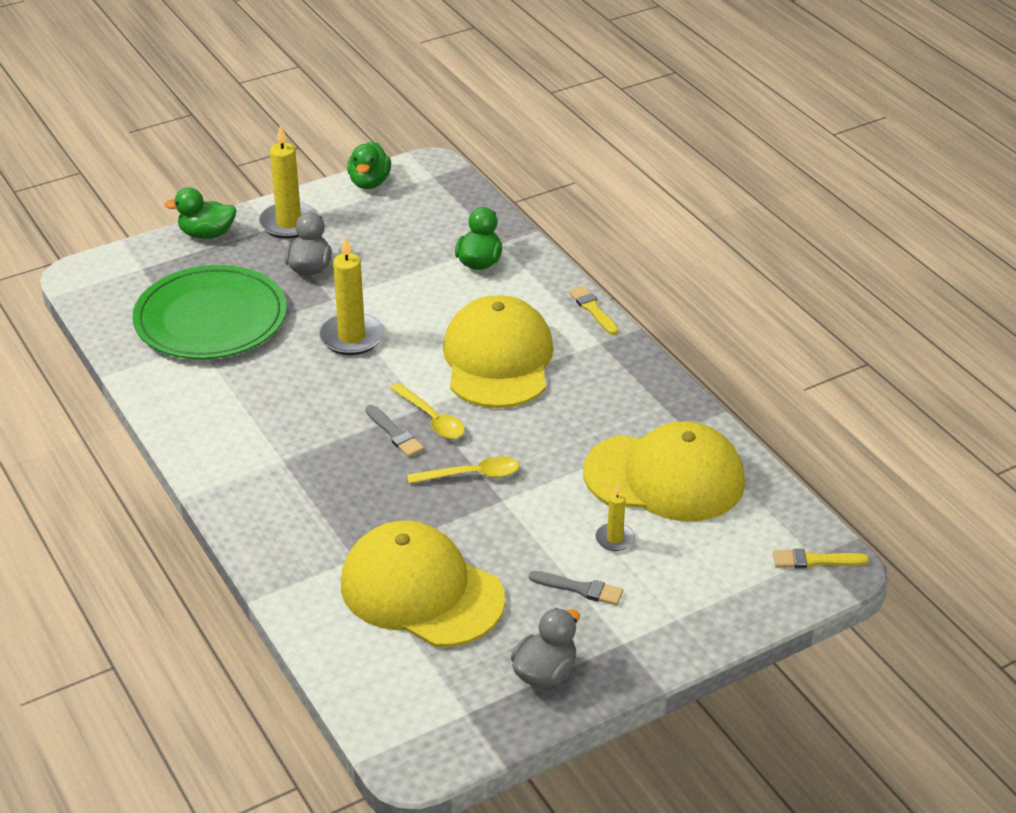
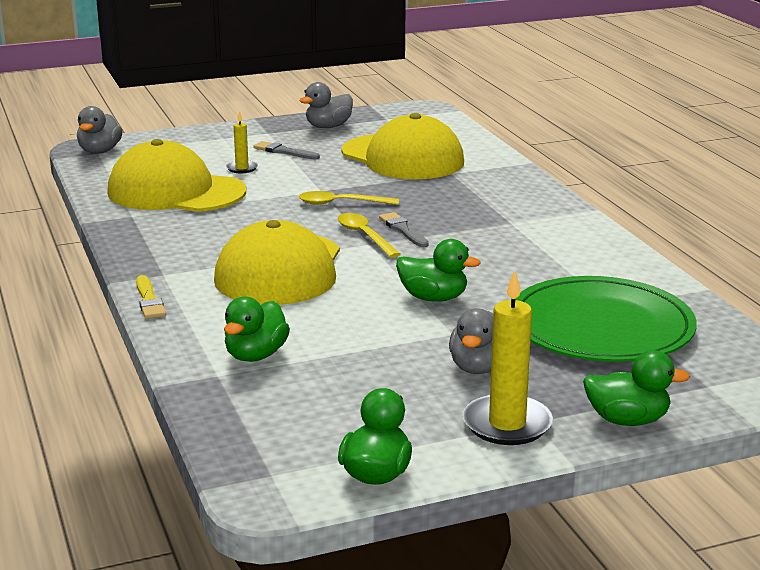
camera: 170 degrees left, 15 degrees down
yellow candle [319,236,384,355] -> green duck [396,239,481,302]
yellow brush [773,549,869,568] -> grey duck [77,106,122,154]

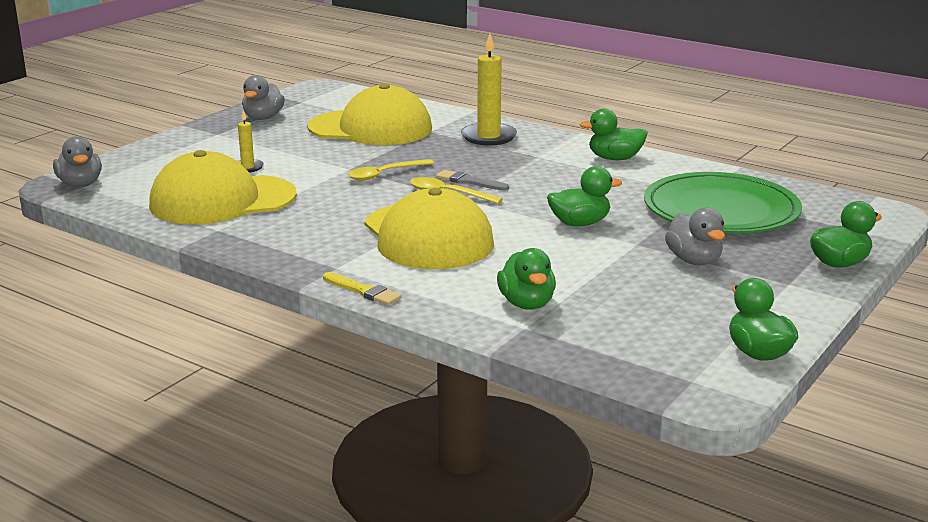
camera: 35 degrees left, 0 degrees up
grey brush [253,141,320,159] -> none
yellow candle [463,270,553,445] -> yellow candle moved to [461,33,517,145]
none -> green duck [579,109,648,160]

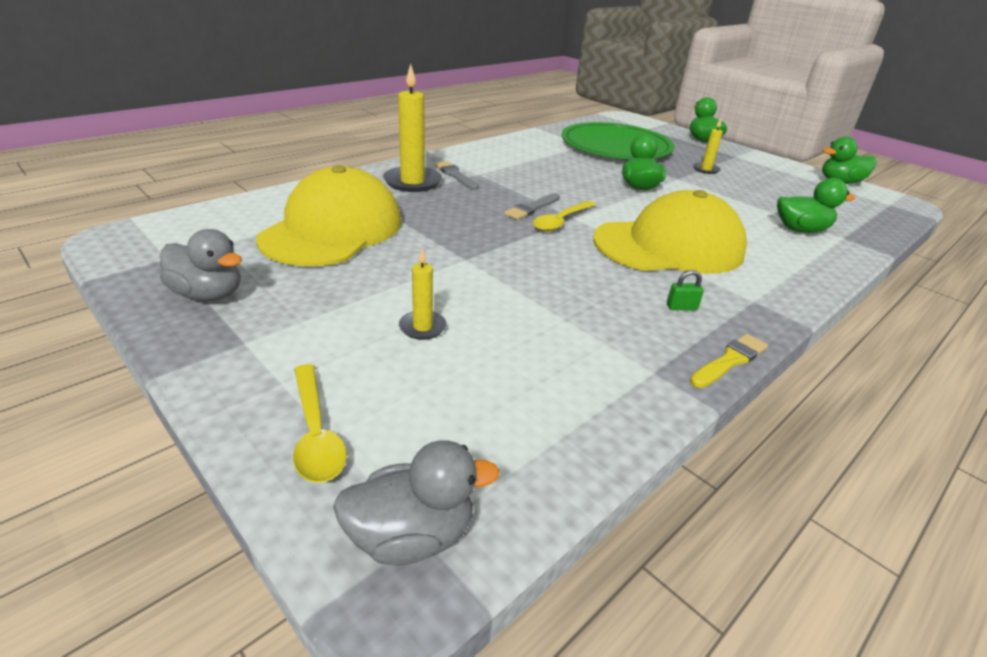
camera: 80 degrees left, 10 degrees up
yellow cap [149,150,297,224] -> none
yellow brush [323,272,402,305] -> yellow brush moved to [690,334,768,388]
yellow spoon [348,159,434,181] -> yellow spoon moved to [293,364,347,483]
green duck [579,109,648,160] -> none
grey duck [665,207,725,265] -> yellow candle [693,118,723,174]
none -> grey brush [434,161,479,190]
none -> green padlock [667,270,704,310]

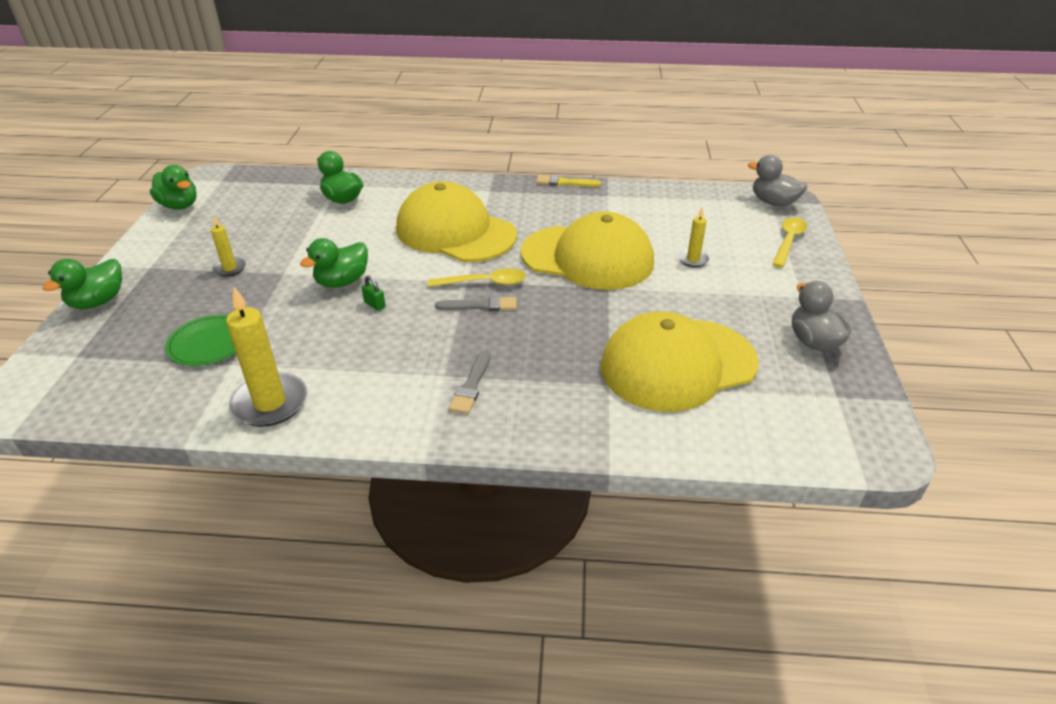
camera: 130 degrees left, 5 degrees up
yellow candle [383,64,442,192] -> yellow candle moved to [226,287,307,427]
green plate [562,122,674,159] -> green plate [165,315,236,366], size x0.49
green padlock [667,270,704,310] -> green padlock moved to [361,276,385,311]
none -> yellow cap [521,212,654,290]

